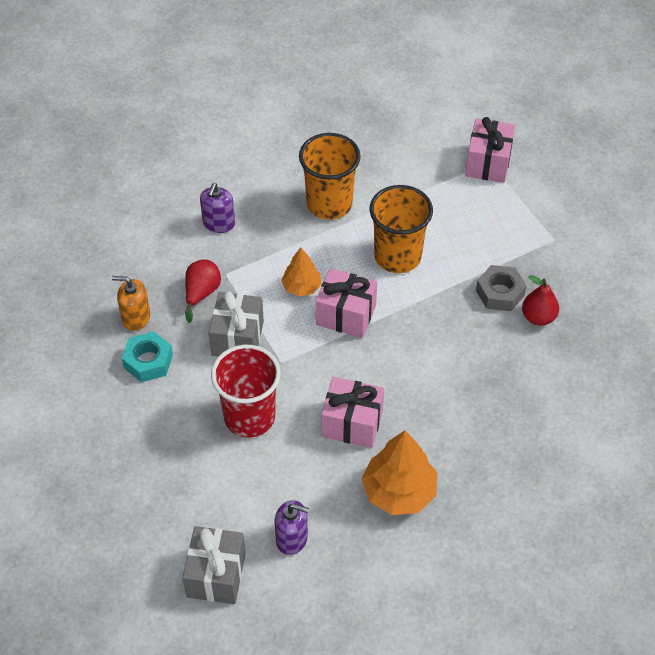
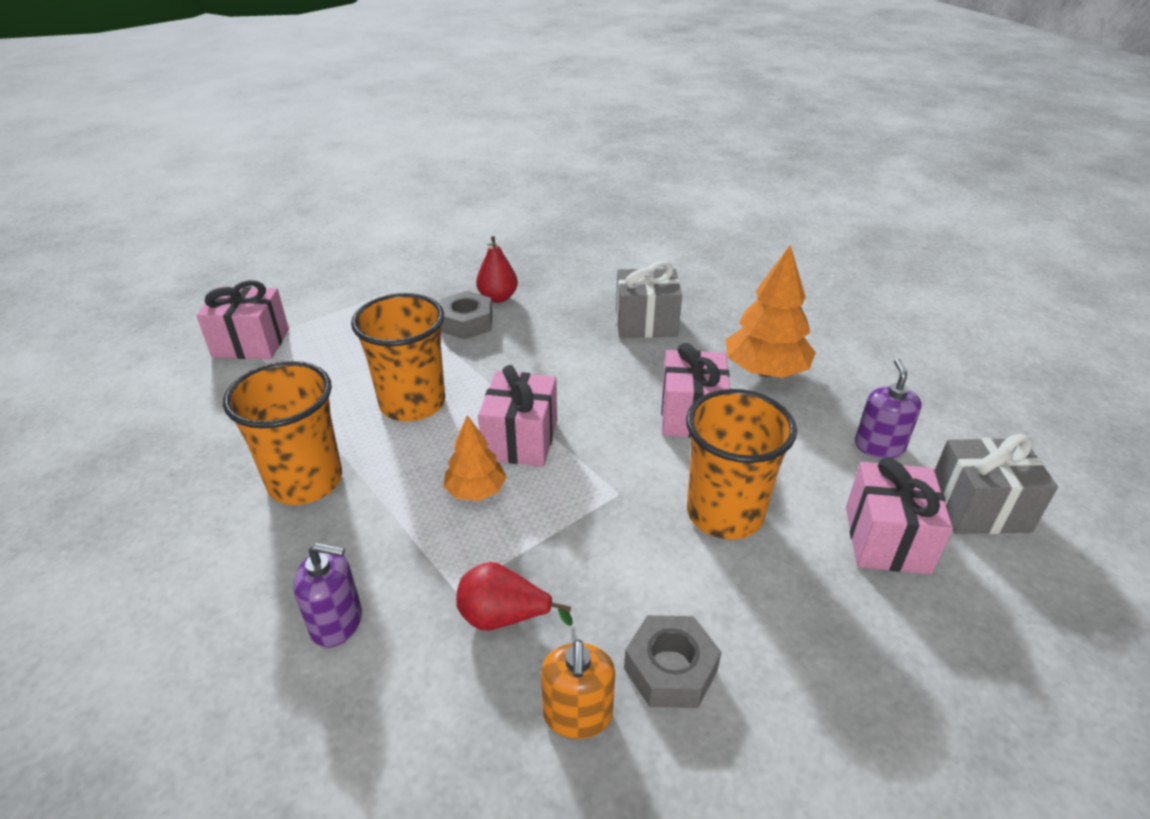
camera: 100 degrees left, 15 degrees down
turquoise nut [122,331,173,382] -> grey nut [624,615,722,708]
grey gift [209,291,264,357] -> grey gift moved to [616,261,682,338]
red cup [211,345,281,438] -> orange cup [686,389,797,539]
none -> pink gift [846,457,953,574]

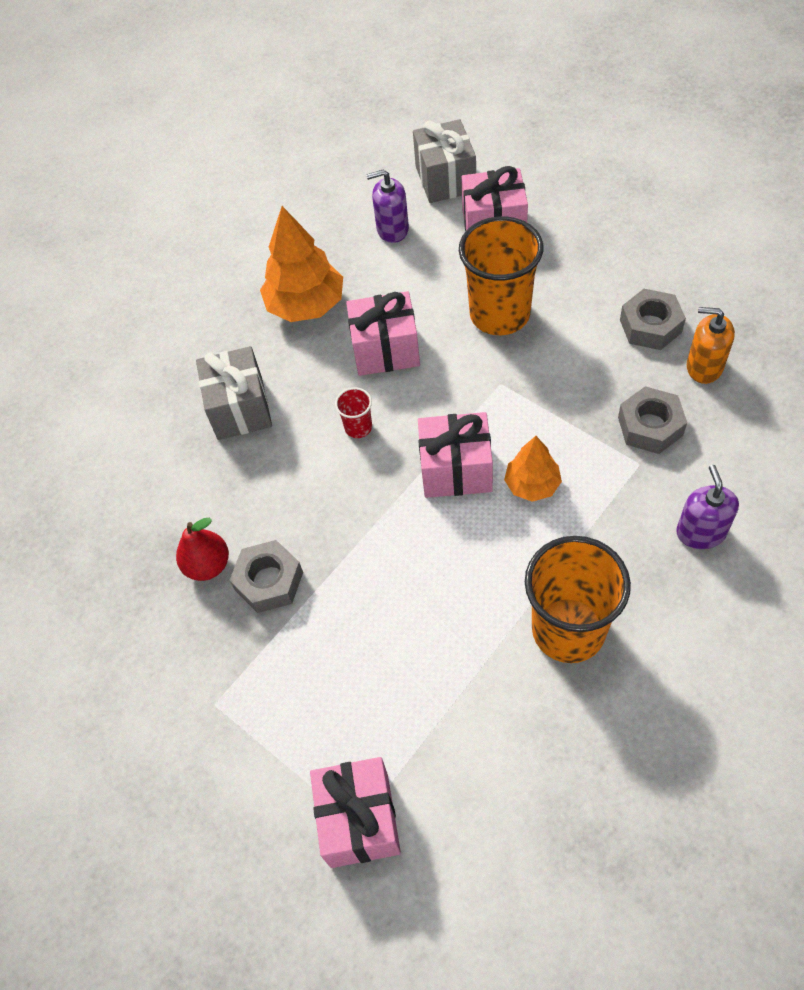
camera: 95 degrees left, 20 degrees up
orange cup [351,293,445,421] -> none
red pear [456,562,573,631] -> grey nut [618,386,687,454]
orange soap dispenser [541,640,615,739] -> orange soap dispenser turned 150 degrees counterclockwise [687,307,735,384]
none -> red cup [335,387,372,438]

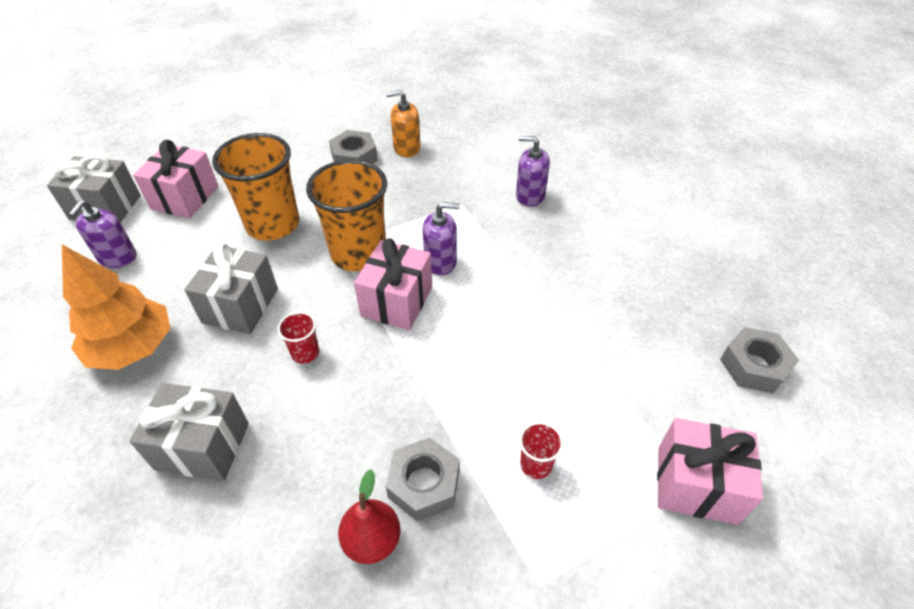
camera: 75 degrees left, 10 degrees down
pink gift [346,291,420,376] -> grey gift [184,243,278,334]
orange tree [504,436,562,502] -> purple soap dispenser [423,202,460,276]
orange cup [525,536,631,663] -> orange cup moved to [306,160,387,271]
grey nut [618,386,687,454] -> grey nut moved to [720,327,799,394]
orange soap dispenser [687,307,735,384] -> orange soap dispenser turned 45 degrees clockwise [386,90,420,157]
none -> red cup [519,422,563,479]

